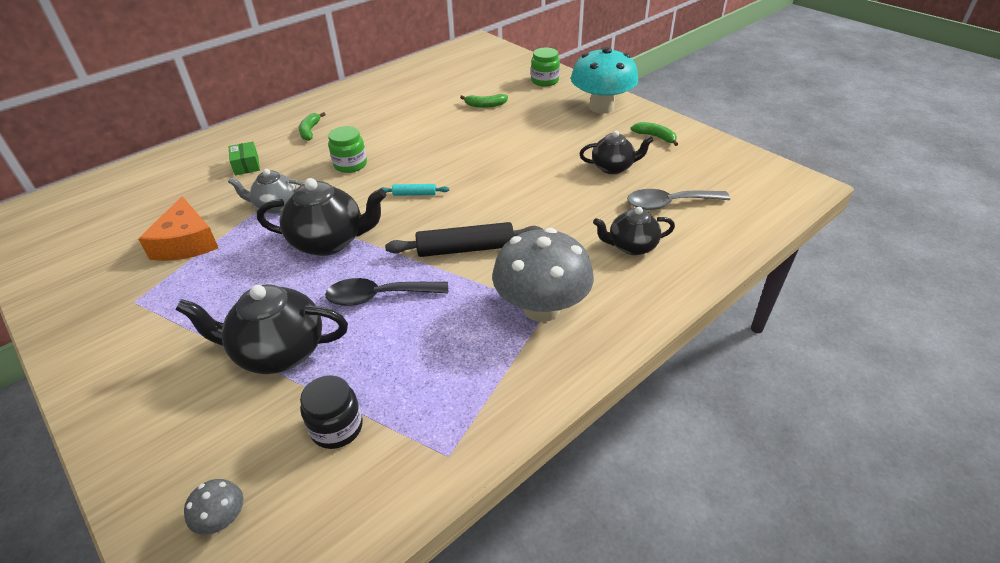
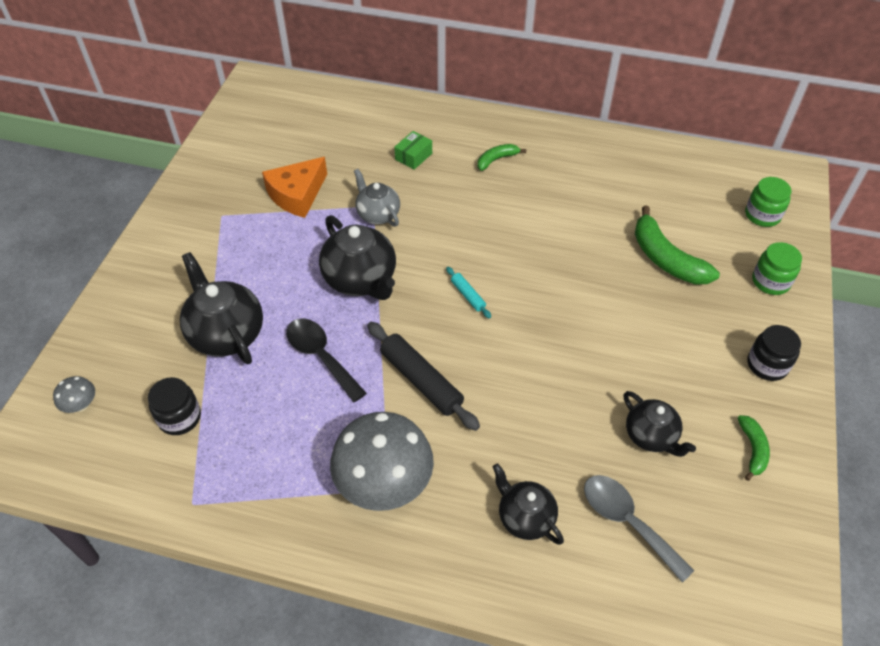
camera: 55 degrees right, 10 degrees up
green jar [328,126,367,173] -> green jar moved to [745,177,792,227]
green banana [460,94,508,108] -> green banana [635,205,720,285], size x1.83
turquoise mushroom [571,47,638,114] -> black jar [748,325,801,381]

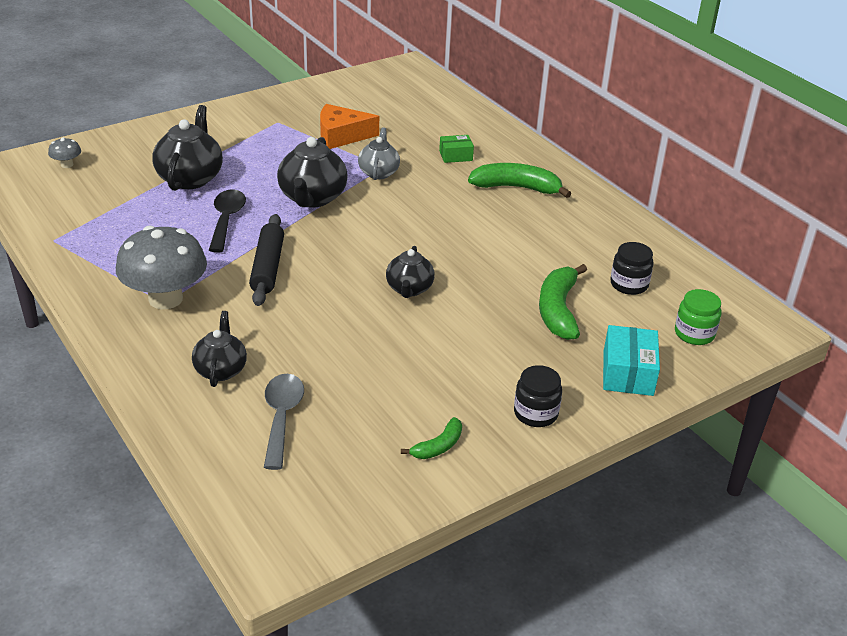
camera: 40 degrees right, 15 degrees down
black jar [148,377,201,435] -> black jar moved to [610,242,654,295]
turquoise rolling pin [446,267,491,319] -> none
green banana [478,144,527,171] -> green banana [468,163,571,198], size x1.83
black teapot [624,391,696,457] -> black teapot moved to [386,246,435,298]
green jar [752,242,802,295] -> turquoise box [603,325,660,396]

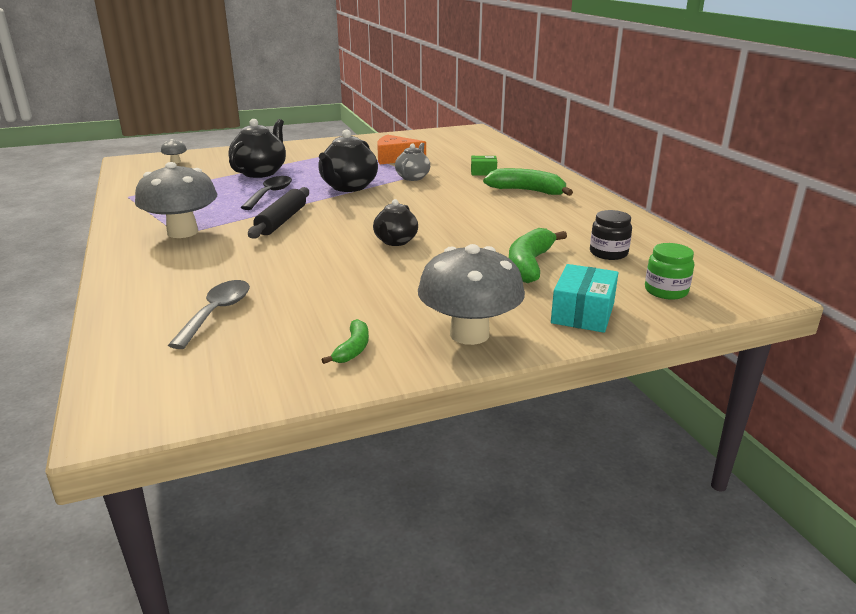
camera: 15 degrees right, 10 degrees down
black teapot [192,311,247,387] -> none
green banana [401,417,462,459] -> green banana turned 45 degrees counterclockwise [322,319,369,364]
black jar [514,365,562,427] -> grey mushroom [418,244,525,345]

